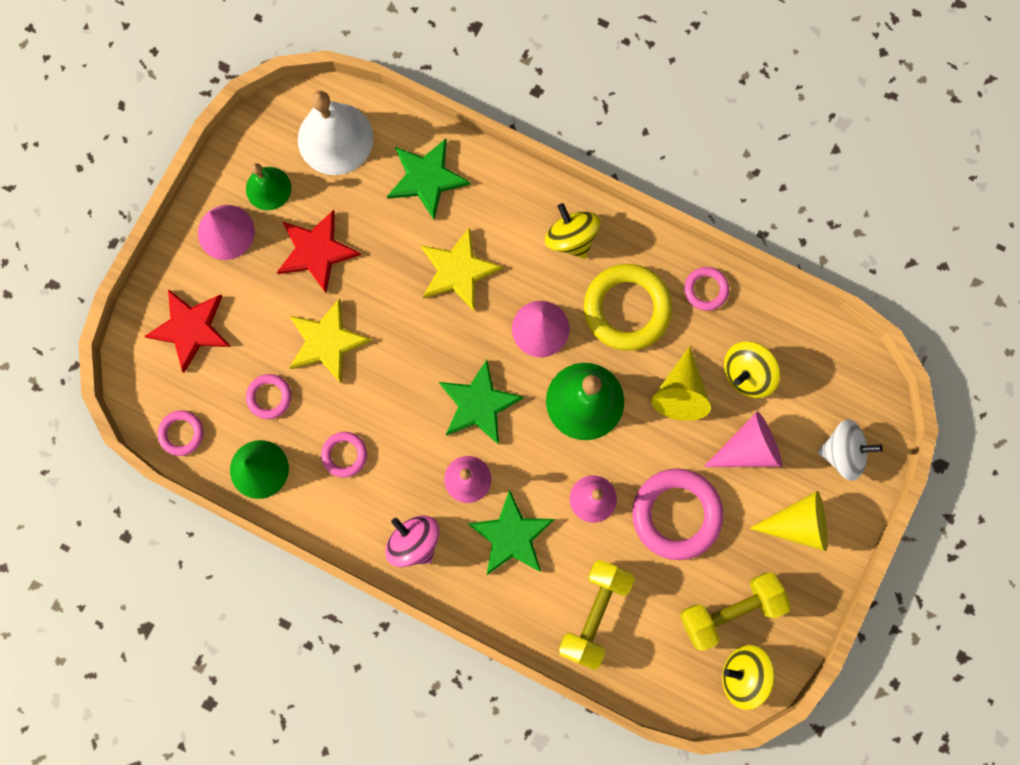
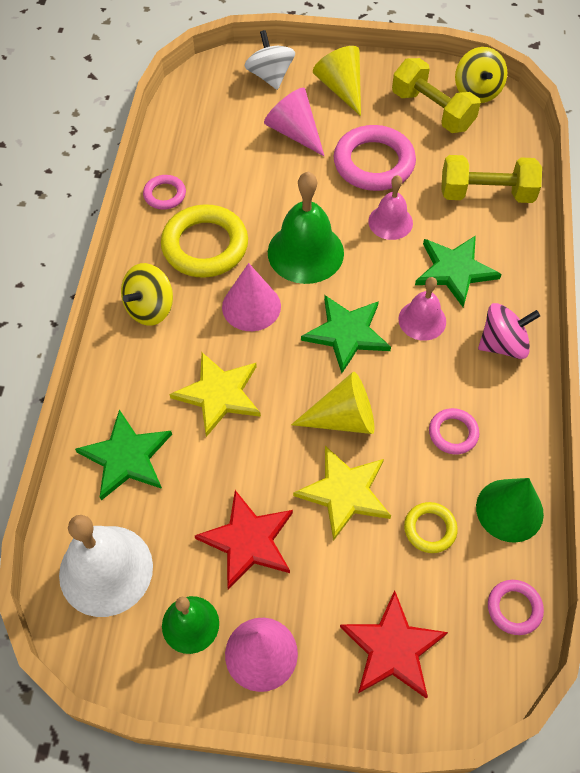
camera: 110 degrees left, 20 degrees down
pink ring [246,374,292,419] -> yellow ring [404,502,458,553]
pink spinning top [385,515,440,567] -> pink spinning top turned 135 degrees counterclockwise [478,303,540,359]
yellow cone [651,346,711,421] -> yellow cone moved to [291,372,375,434]
yellow spinning top [724,341,780,398] -> none

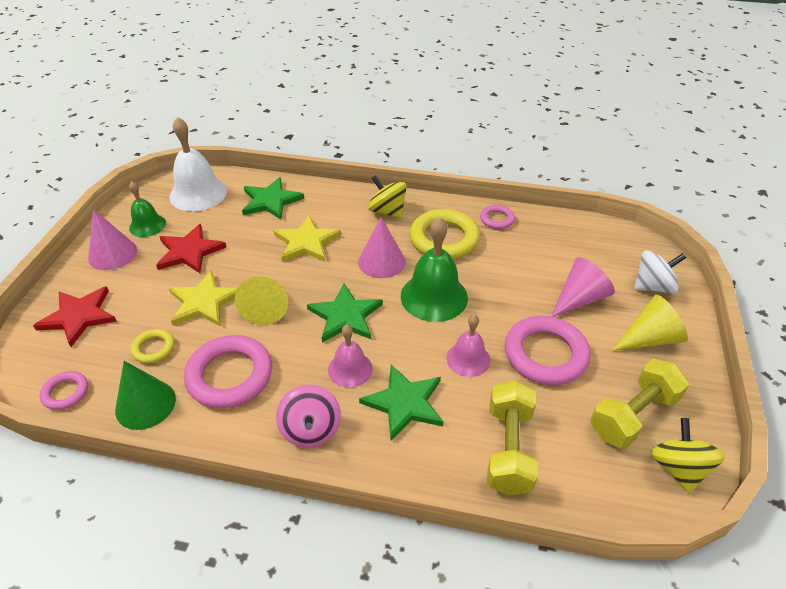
camera: 95 degrees right, 15 degrees down
pink ring [429,408,479,454] -> pink ring [184,335,272,408], size x1.96
yellow spinning top [455,47,507,103] -> yellow spinning top turned 90 degrees clockwise [651,418,725,493]

